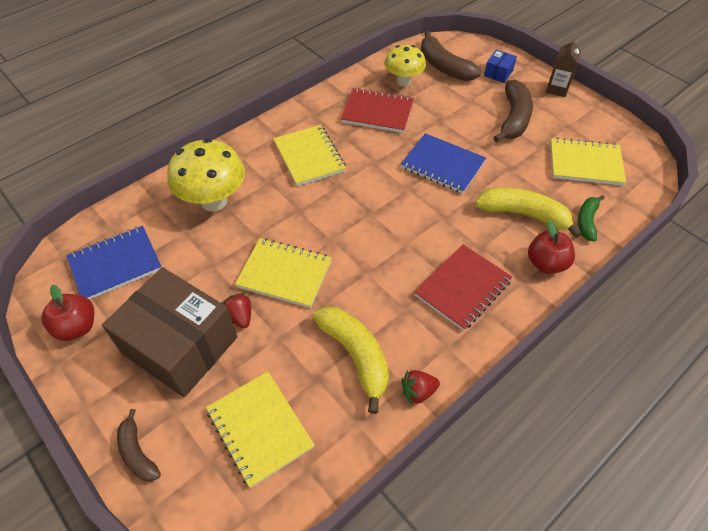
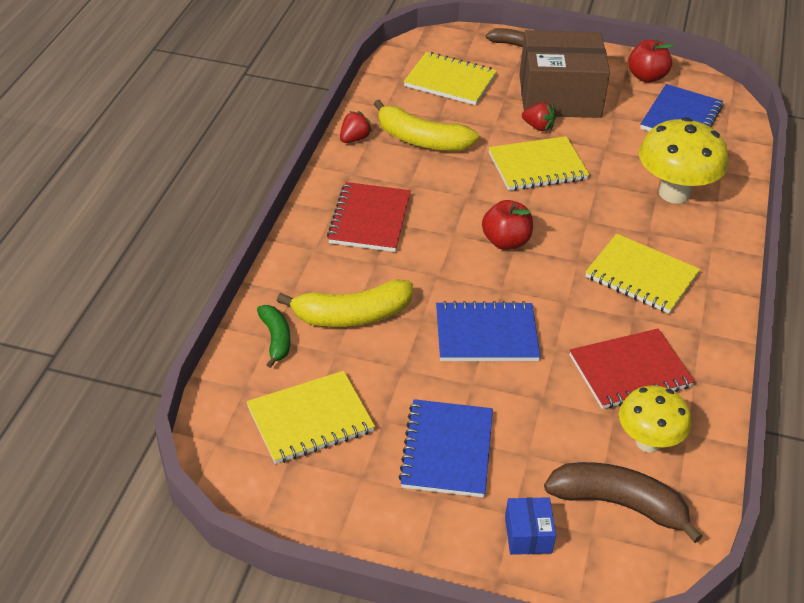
camera: 145 degrees right, 10 degrees down
brown banana [493,80,533,142] -> blue notebook [399,399,493,497]
red apple [528,220,575,274] -> red apple moved to [482,200,533,250]
brown carton [546,38,581,97] -> none

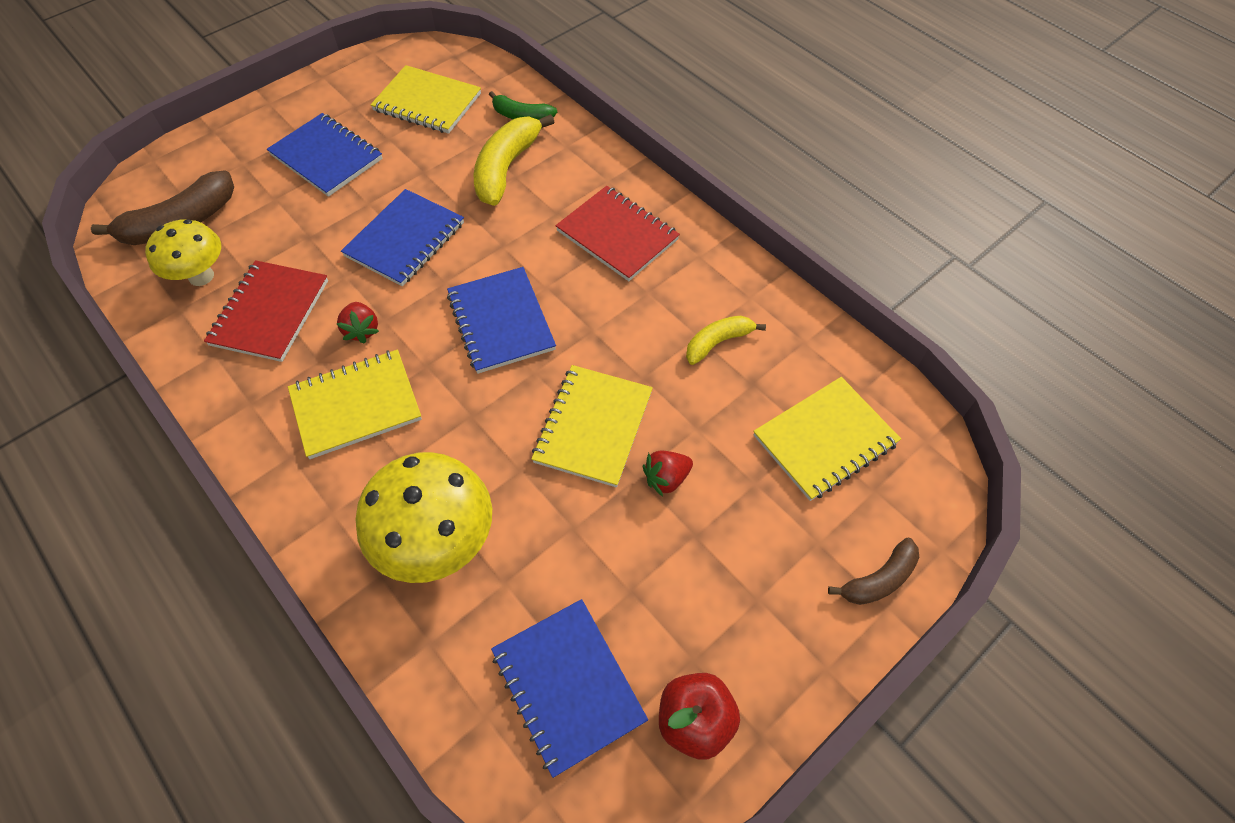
camera: 125 degrees right, 15 degrees up
yellow notebook [246,371,375,464] -> yellow notebook turned 75 degrees counterclockwise [370,65,481,134]
red strawberry [340,111,373,143] -> red strawberry moved to [337,302,379,344]
yellow banana [374,100,479,151] -> yellow banana [686,316,766,365], size x0.59
red apple [482,200,533,250] -> blue notebook [447,267,556,374]
blue box [505,497,556,555] -> none
brown box [519,30,610,118] -> none

